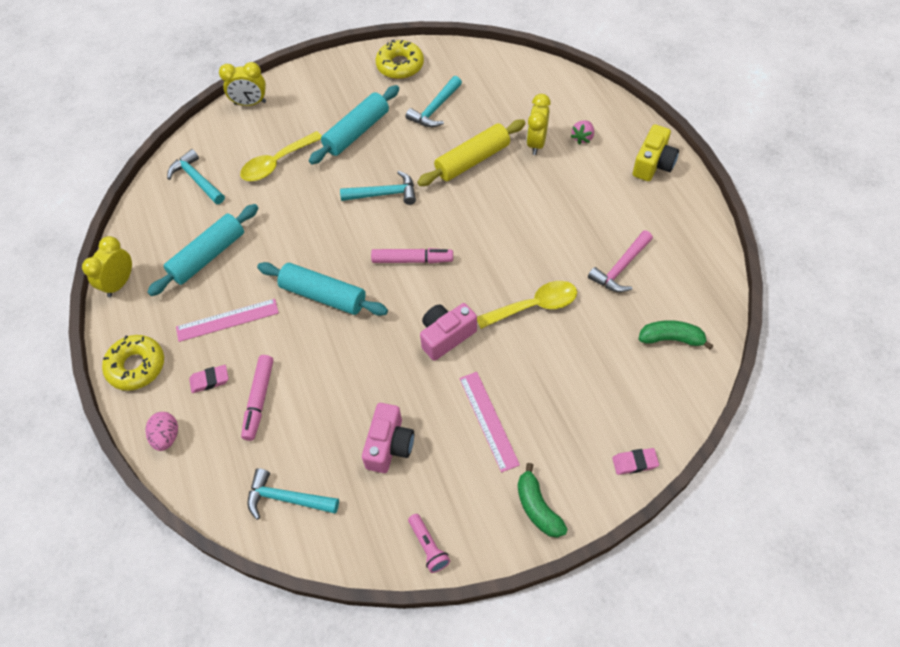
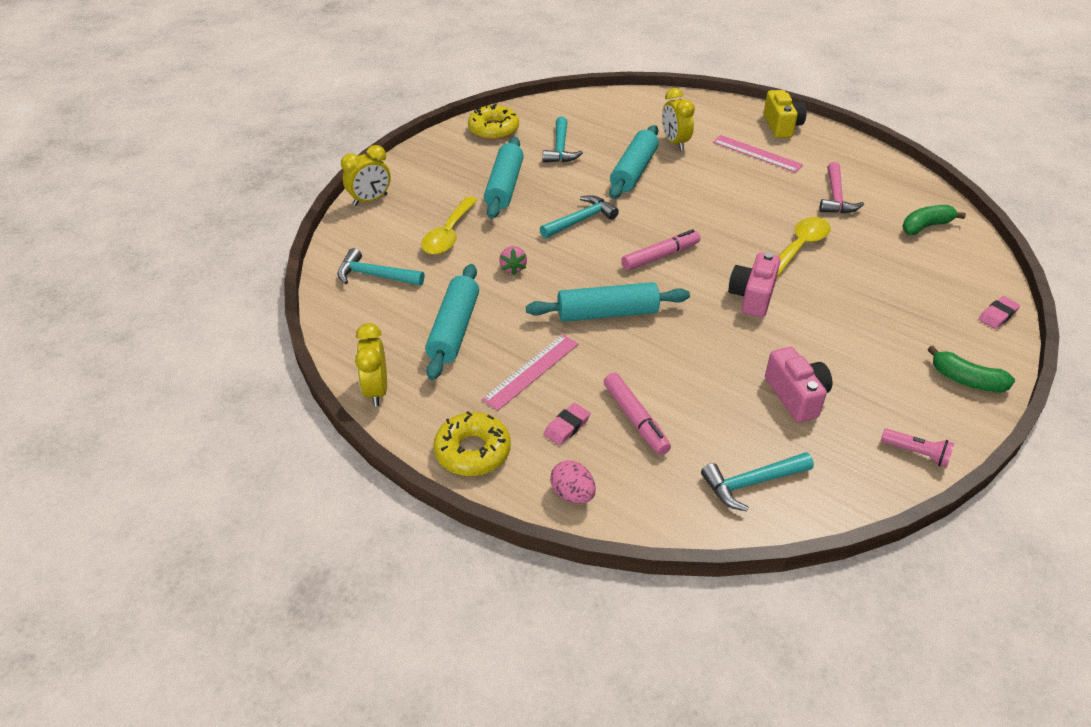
camera: 35 degrees left, 15 degrees down
yellow rolling pin [417,120,525,186] -> turquoise rolling pin [609,125,659,199]
pink ruler [459,372,520,473] -> pink ruler moved to [713,135,803,173]
pink strawberry [570,120,594,145] -> pink strawberry moved to [499,246,527,275]

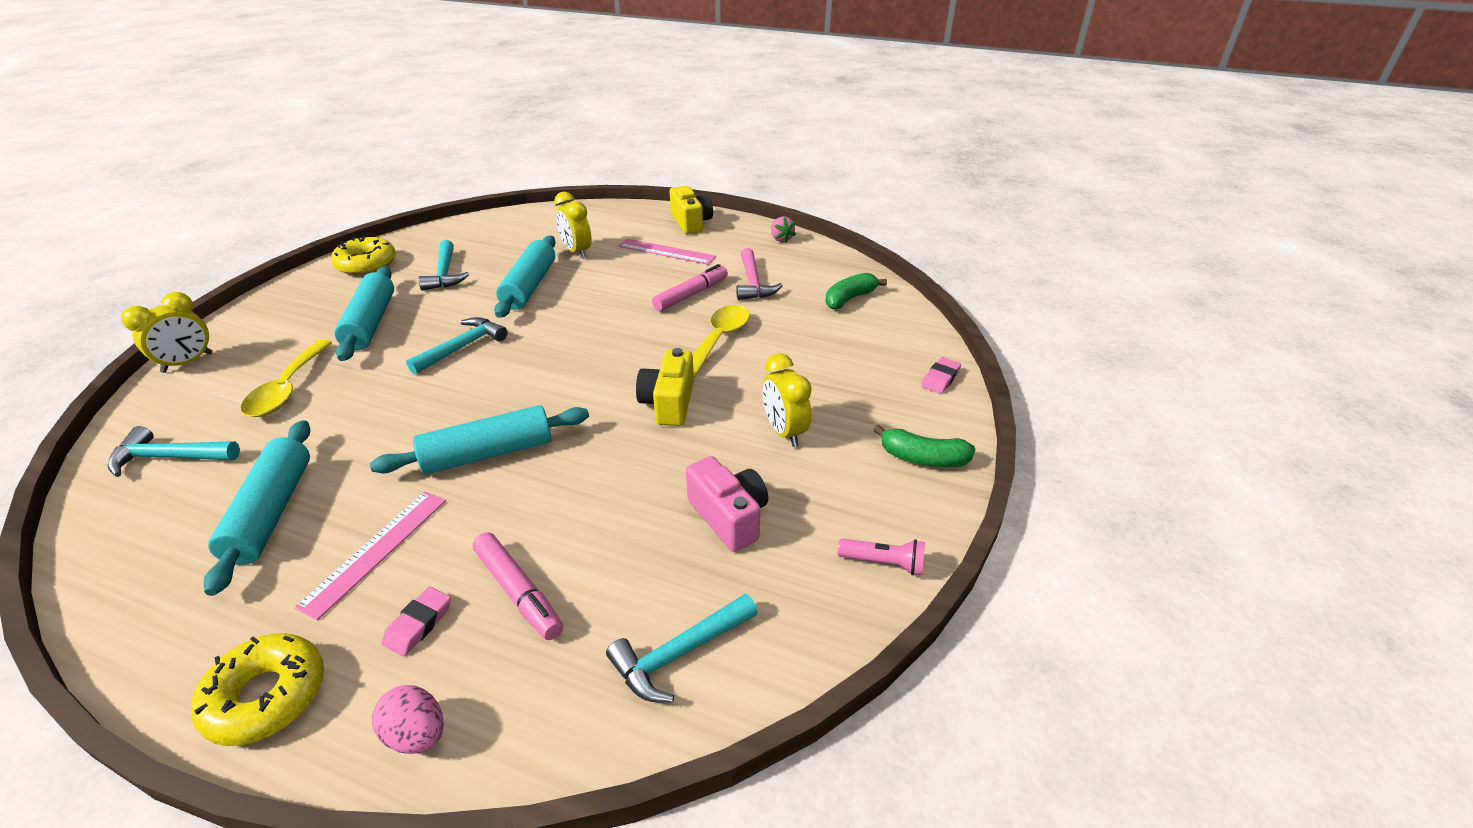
camera: 15 degrees left, 5 degrees down
yellow clock [355,323,387,406] -> yellow clock moved to [763,353,812,447]
pink strawberry [499,246,527,275] -> pink strawberry moved to [771,217,796,243]
pink marker [621,229,700,270] -> pink marker moved to [652,264,728,311]
pink camera [728,252,780,318] -> yellow camera [636,348,694,426]

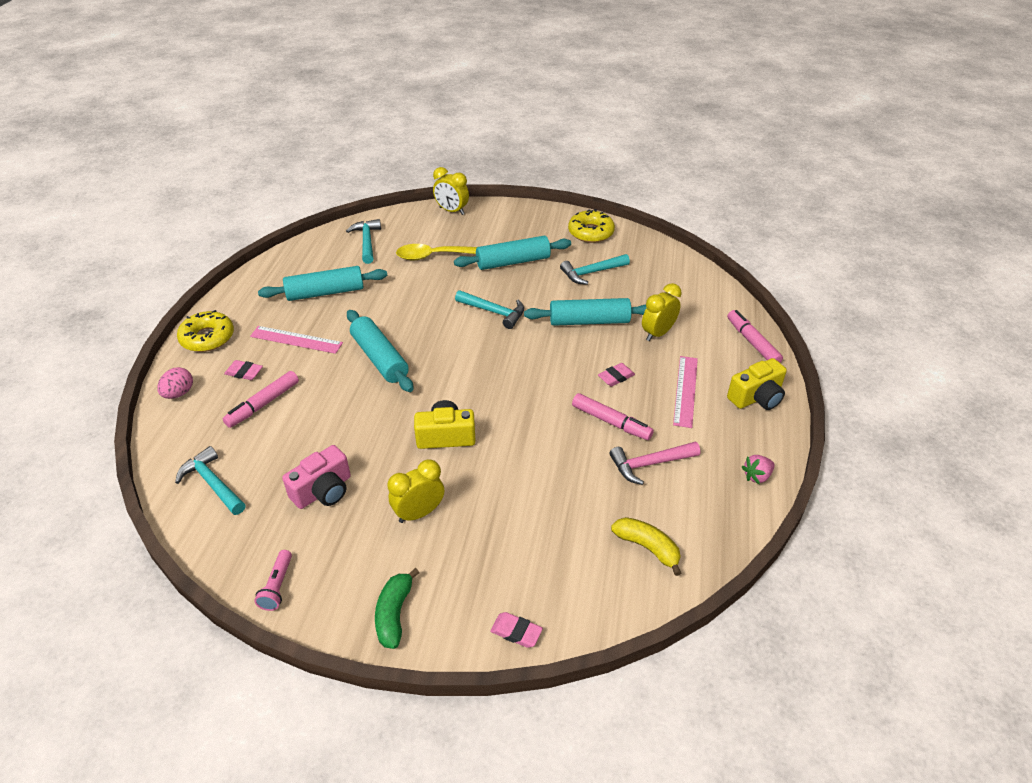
camera: 80 degrees right, 5 degrees up
yellow spoon [693,305,750,378] -> none
green banana [825,273,887,309] -> yellow banana [611,517,681,576]
none -> pink eraser [598,363,635,387]
none -> pink marker [727,310,783,363]

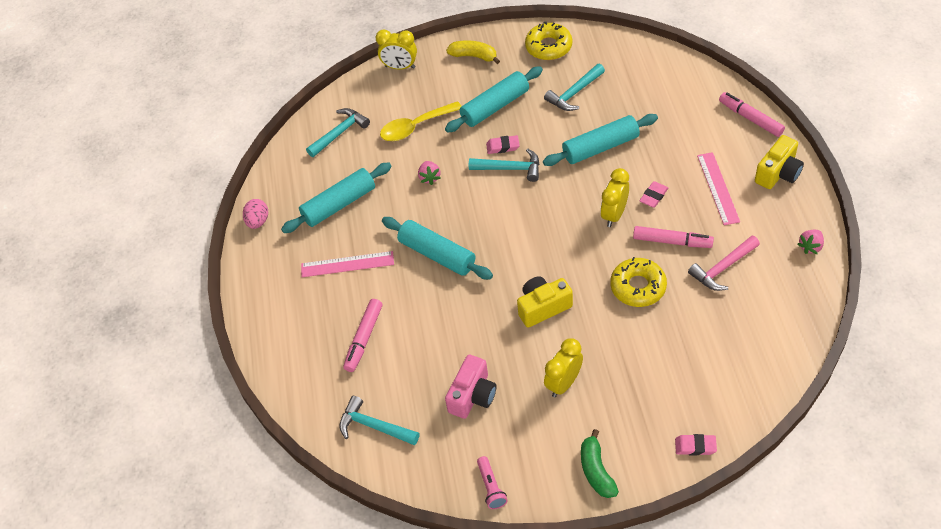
camera: 15 degrees left, 10 degrees up
pink egg [157,367,193,399] -> pink egg moved to [243,199,268,229]
yellow donut [177,310,234,352] -> yellow donut moved to [610,257,667,307]
pink eraser [224,360,263,380] -> pink eraser moved to [486,135,520,154]
turquoise hammer [346,219,381,264] -> turquoise hammer turned 75 degrees clockwise [306,108,370,157]
yellow banana [611,517,681,576] -> yellow banana moved to [446,40,500,64]
yellow clock [642,283,682,341] -> yellow clock moved to [600,168,629,227]
none -> pink strawberry [418,161,440,185]

